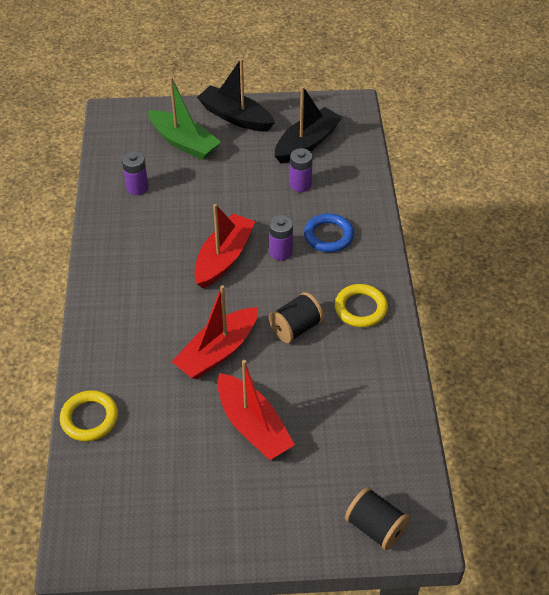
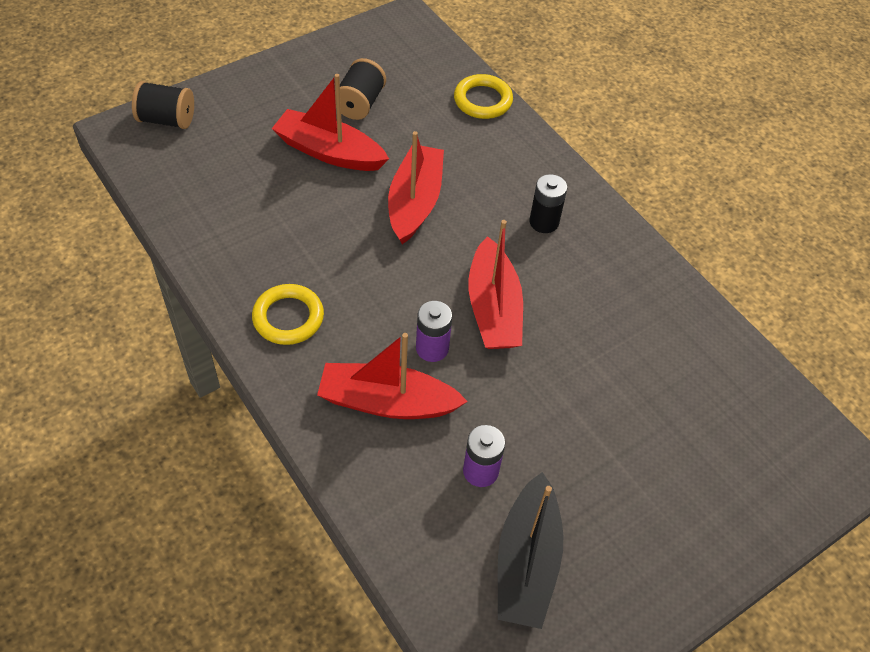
camera: 145 degrees right, 5 degrees up
purple battery [122,151,148,195] -> none
green boat [148,77,221,160] -> none
black boat [197,59,275,132] -> none
black spool [269,292,324,343] -> black spool moved to [335,58,386,120]
blue ring [304,214,354,252] -> red boat [317,333,468,419]
none -> black battery [529,174,567,233]

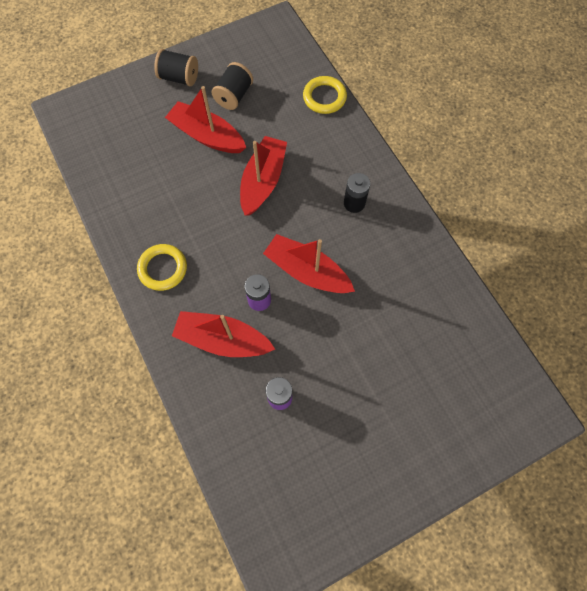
camera: 10 degrees right, 15 degrees up
black spool [132,81,194,129] -> black spool moved to [154,49,198,86]
red boat [468,220,523,349] -> red boat turned 120 degrees clockwise [263,234,355,293]
black boat [498,472,563,629] -> none

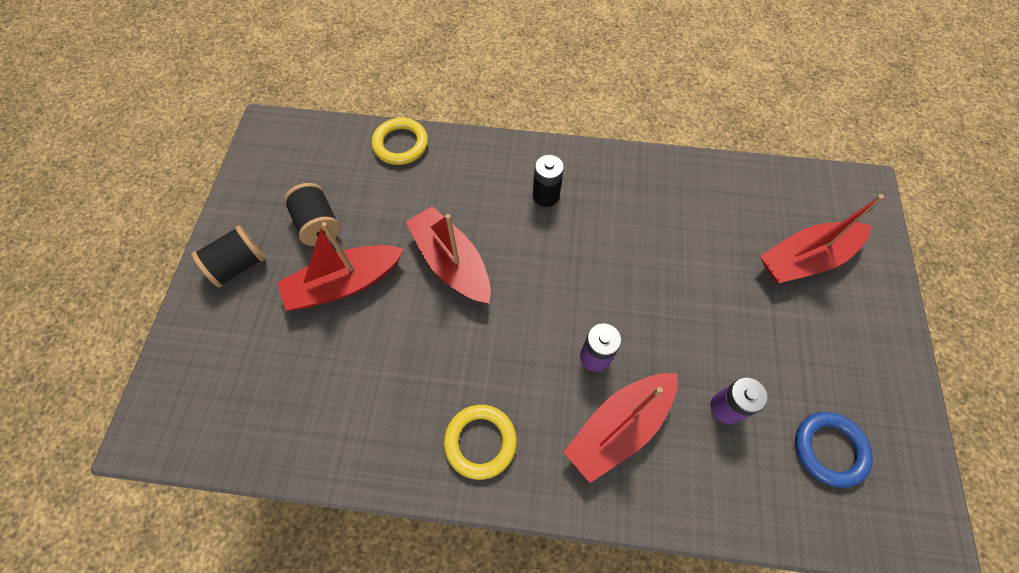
camera: 55 degrees left, 5 degrees down
red boat [263,234,355,293] -> red boat moved to [760,194,884,283]
none -> blue ring [795,412,873,488]

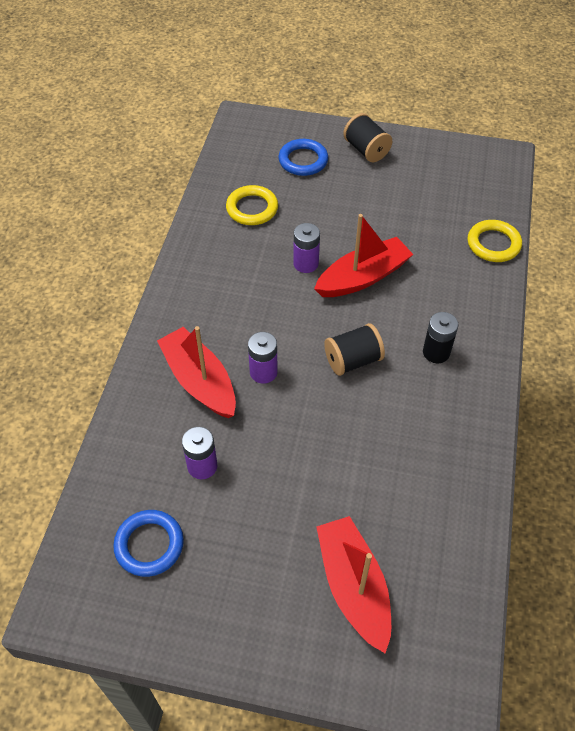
camera: 95 degrees right, 10 degrees down
red boat [277,222,404,311] -> none
black spool [284,183,340,246] -> black spool moved to [324,323,385,376]
yellow ring [444,405,517,480] -> yellow ring moved to [226,185,278,225]
none -> blue ring [278,139,328,176]
none -> purple battery [293,223,320,273]

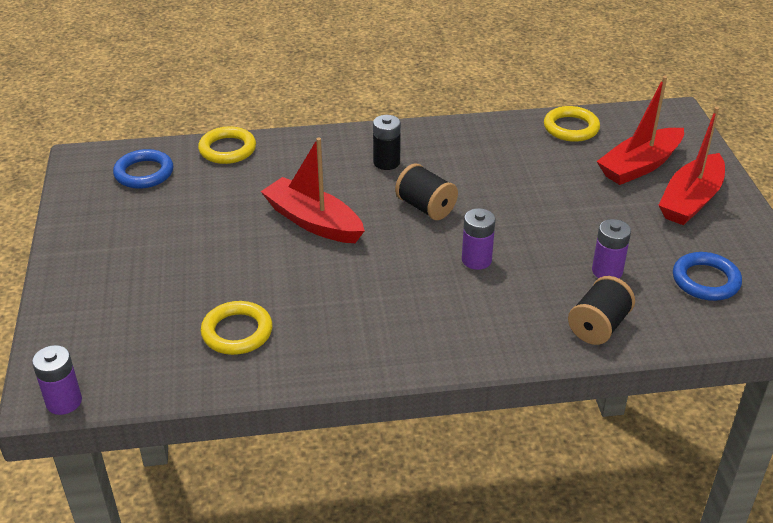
camera: 110 degrees left, 15 degrees down
red boat [157,326,236,418] -> red boat moved to [658,107,725,225]
blue ring [278,139,328,176] -> blue ring moved to [113,149,173,189]
purple battery [293,223,320,273] -> purple battery moved to [32,345,82,415]
black spool [343,113,392,162] -> black spool moved to [568,276,635,345]
none -> yellow ring [544,106,600,142]

